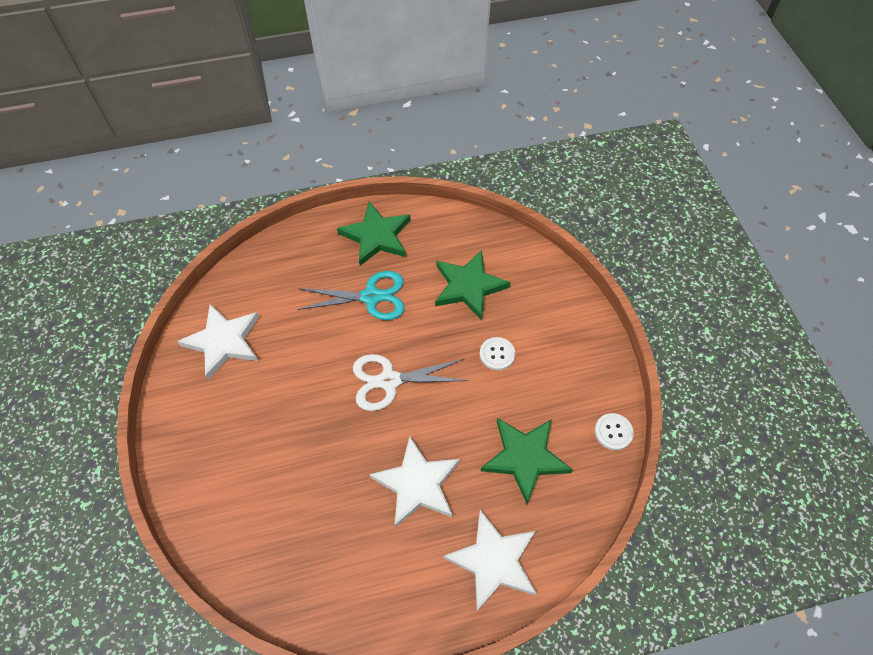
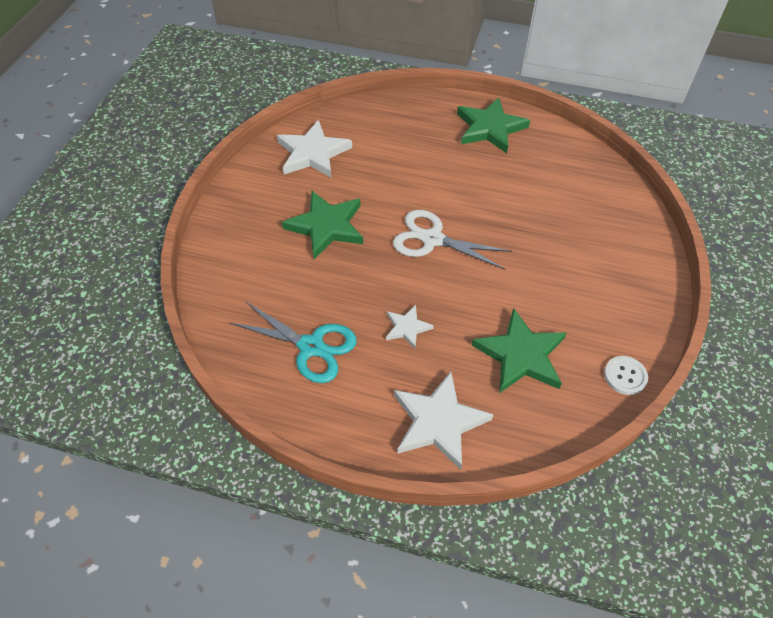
camera: 30 degrees right, 5 degrees down
turquoise scissors [297,271,404,320] -> turquoise scissors moved to [230,301,357,383]
white star [370,436,460,528] -> white star [386,305,434,349], size x0.53
green star [435,250,511,320] -> green star moved to [282,191,363,259]
white button [480,337,515,370] -> none

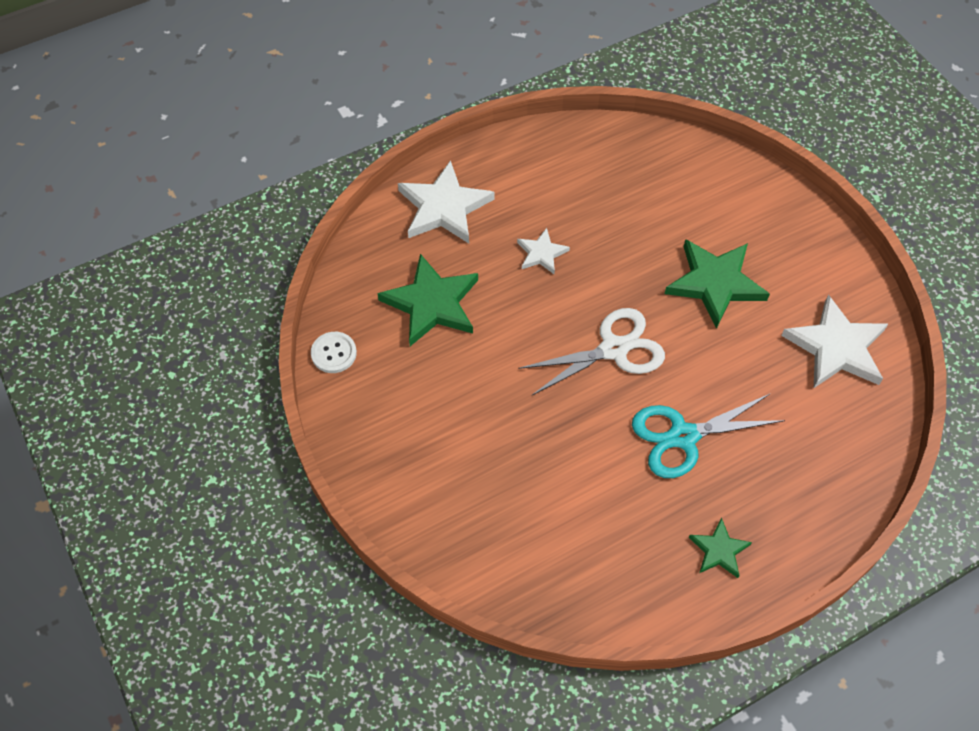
camera: 135 degrees right, 5 degrees up
turquoise scissors [230,301,357,383] -> turquoise scissors moved to [632,394,785,478]
green star [457,97,530,153] -> green star [689,518,752,578], size x0.53

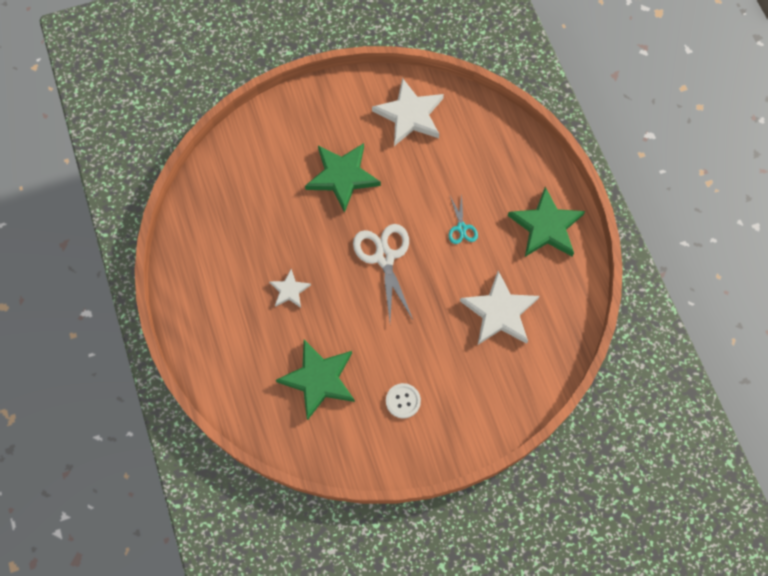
camera: 80 degrees left, 10 degrees up
white button [311,332,357,373] -> white button moved to [386,383,421,419]
white star [398,160,494,243] -> white star moved to [460,271,539,345]
turquoise scissors [632,394,785,478] -> turquoise scissors [448,195,478,244], size x0.53
green star [689,518,752,578] -> green star [508,187,585,257], size x1.88

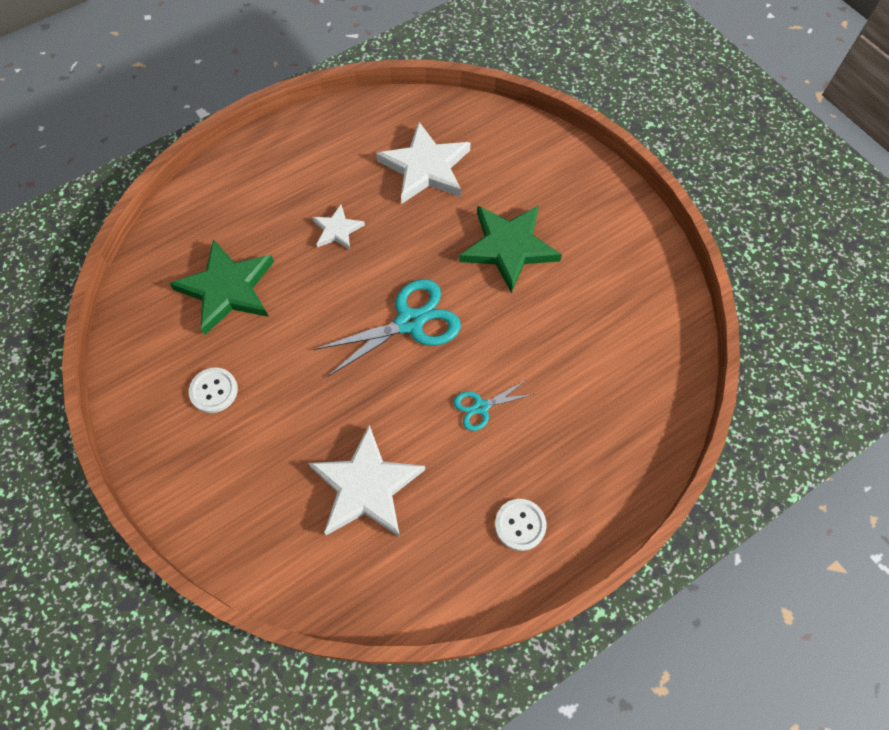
camera: 75 degrees right, 5 degrees down
white scissors [353,224,413,321] -> turquoise scissors [313,279,461,377]
white star [372,78,444,146] -> white star moved to [376,122,471,203]
green star [508,187,585,257] -> white button [495,499,546,551]

